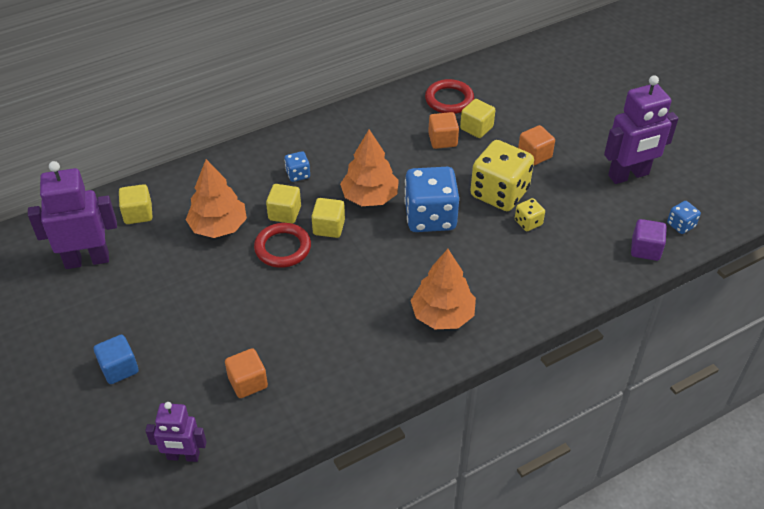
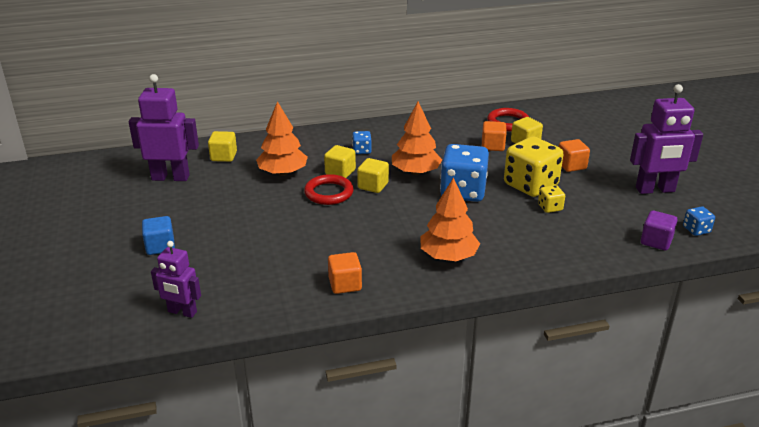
camera: 15 degrees right, 15 degrees down
orange cube [225,348,268,398] -> orange cube moved to [328,252,362,294]

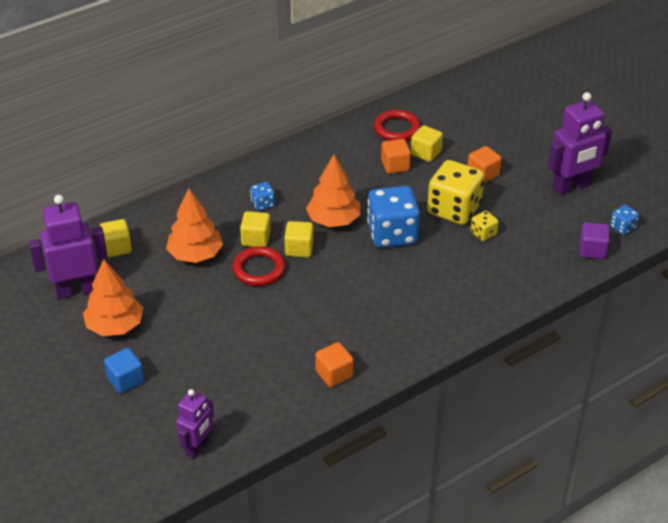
camera: 20 degrees left, 10 degrees up
purple robot [151,241,201,318] -> purple robot turned 60 degrees counterclockwise [176,389,214,458]
orange tree [421,177,480,261] -> orange tree moved to [83,259,143,336]

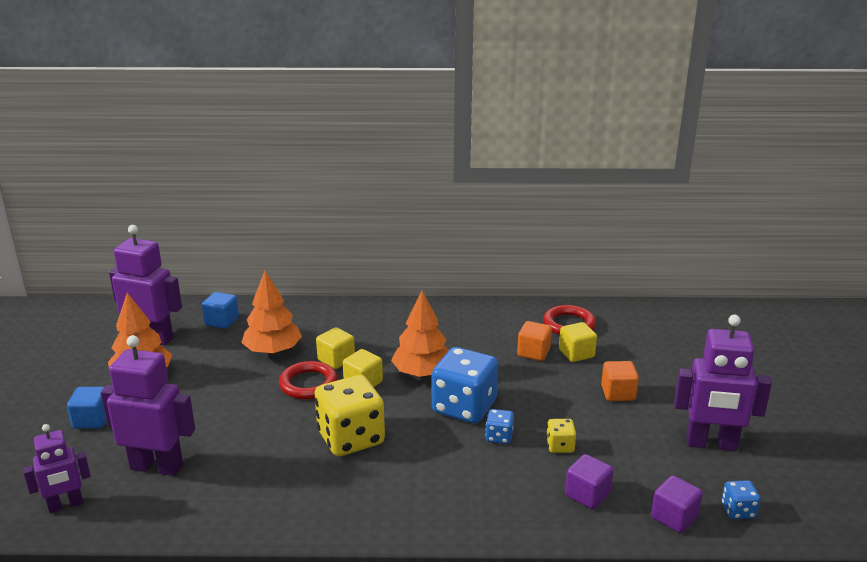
camera: 35 degrees right, 15 degrees down
yellow cube [100,219,132,257] -> blue cube [202,292,239,329]
blue dice [250,182,275,211] -> blue dice moved to [485,409,514,444]
orange cube [315,342,354,387] -> none
yellow dice [427,160,484,225] -> yellow dice moved to [315,375,385,456]
none -> purple robot [101,335,195,476]
none -> purple cube [565,454,613,509]

